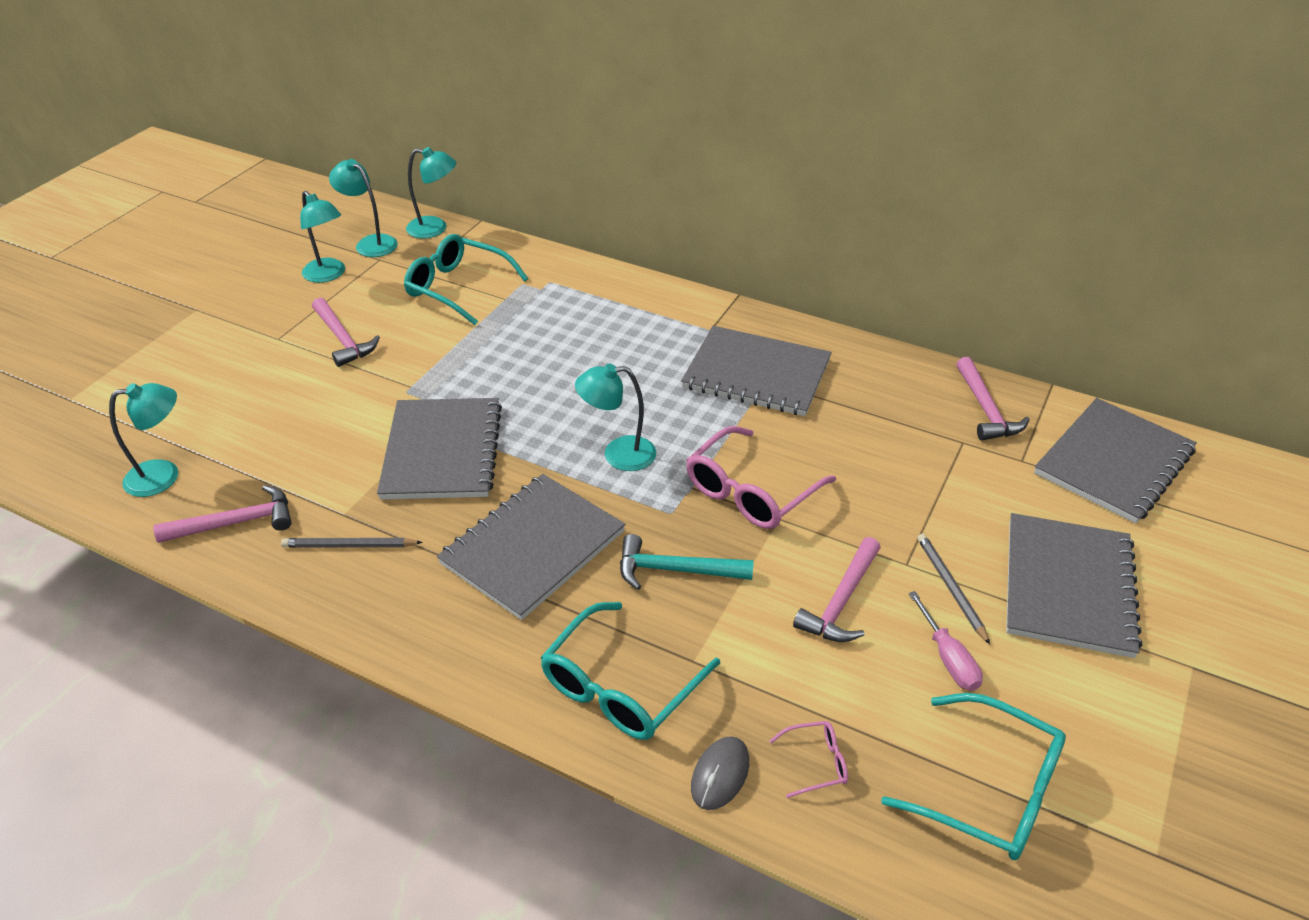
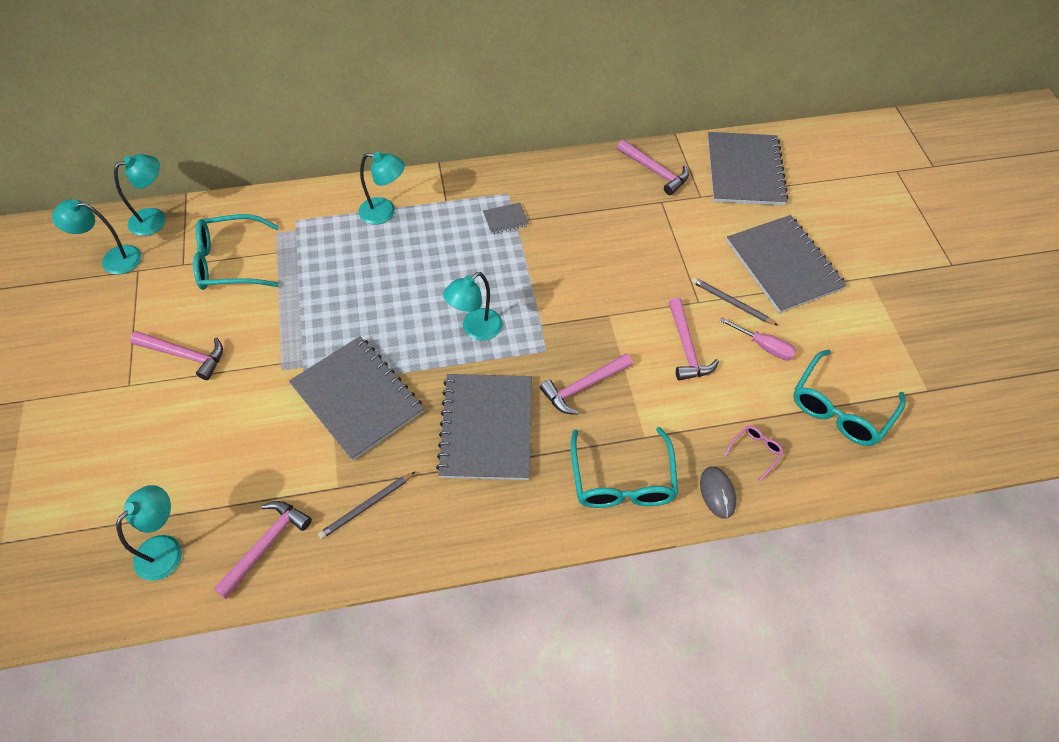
camera: 40 degrees left, 15 degrees up
turquoise lamp [300,191,345,283] -> turquoise lamp moved to [358,152,405,225]
turquoise hammer [620,534,754,590] -> pink hammer [540,353,633,415]
grey notebook [681,326,832,416] -> grey notebook [483,202,529,234], size x0.41
pink glasses [686,426,836,529] -> none
turquoise glasses [881,693,1066,860] -> turquoise glasses turned 135 degrees clockwise [793,349,906,446]

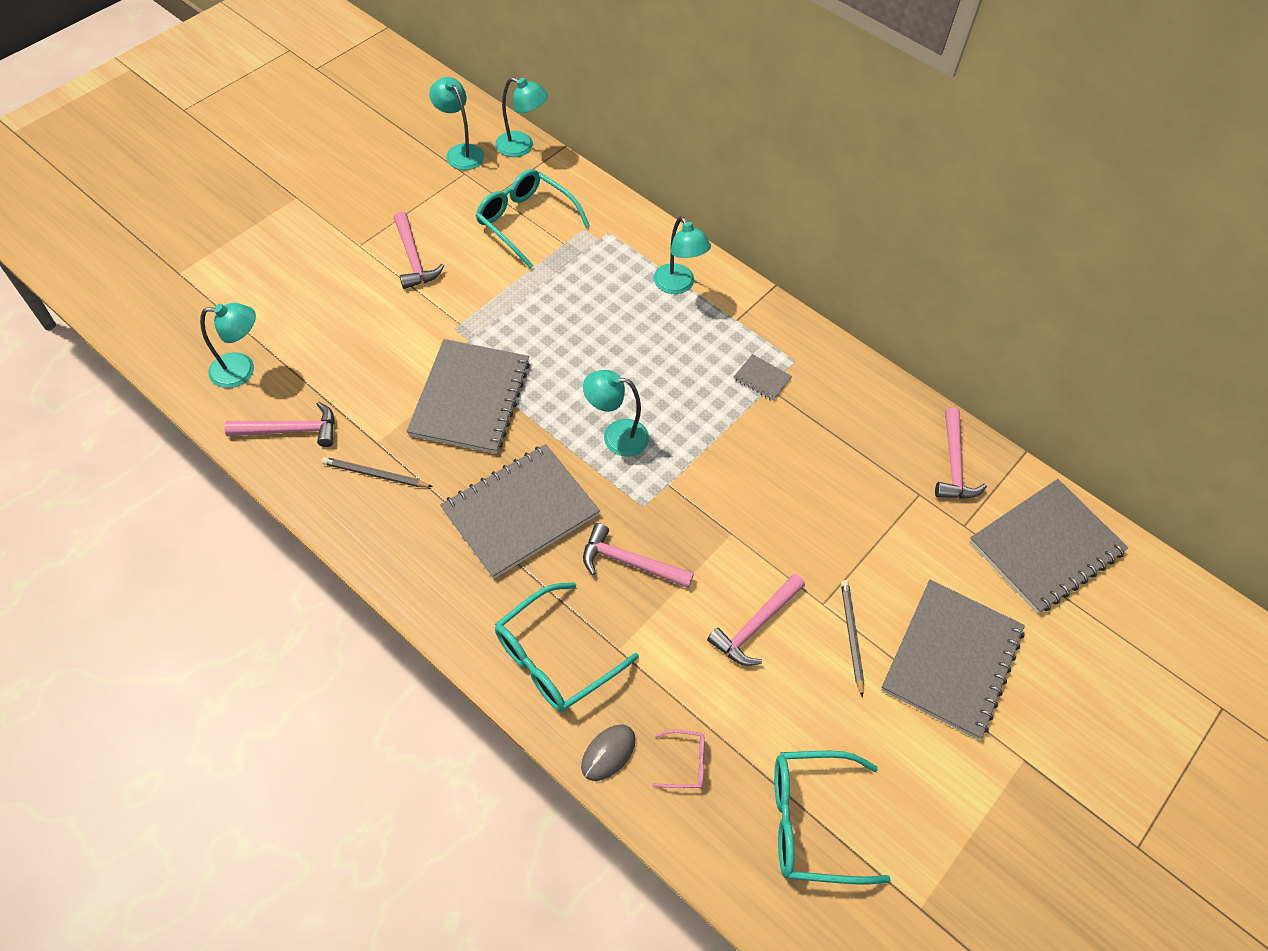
camera: 50 degrees right, 0 degrees up
pink screwdriver [720,318,796,361] -> none

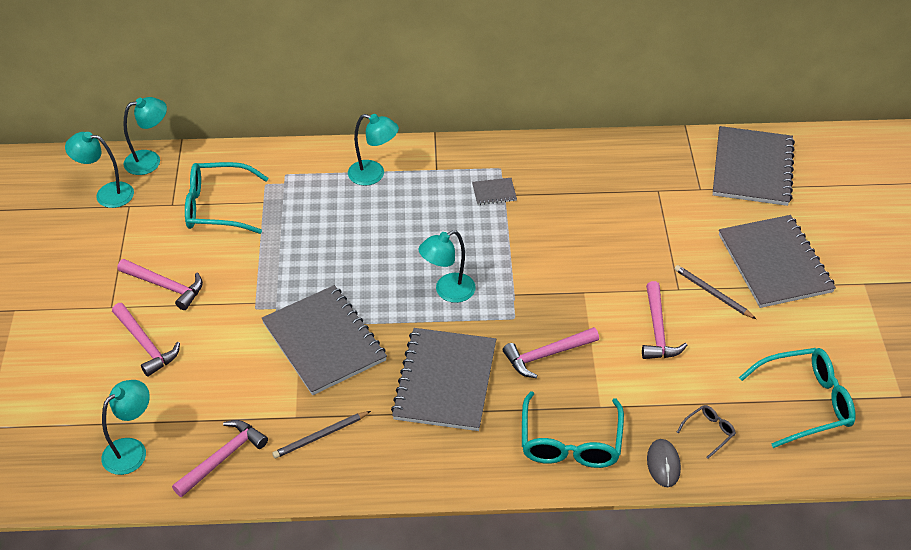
camera: 40 degrees left, 10 degrees down
pink glasses [652,730,705,788] -> grey glasses [677,405,736,459]
turquoise glasses [774,751,890,885] -> turquoise glasses turned 150 degrees counterclockwise [739,348,856,448]
pink hammer [935,407,987,498] -> pink hammer moved to [112,303,180,377]

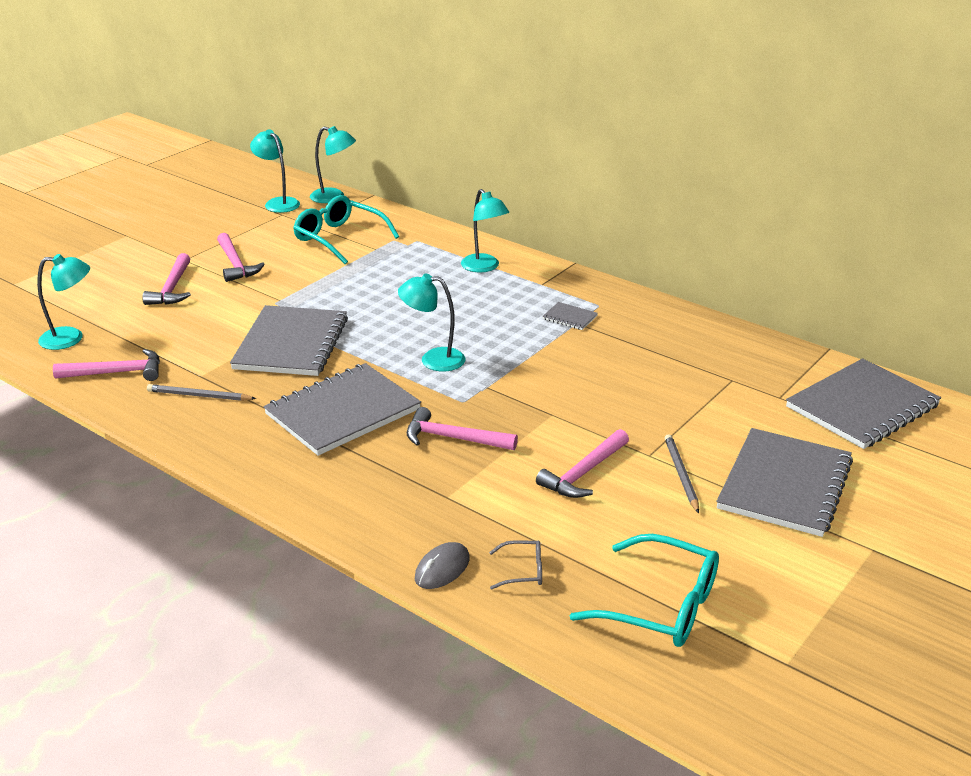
camera: 40 degrees right, 15 degrees down
turquoise glasses [522,391,624,468] -> none

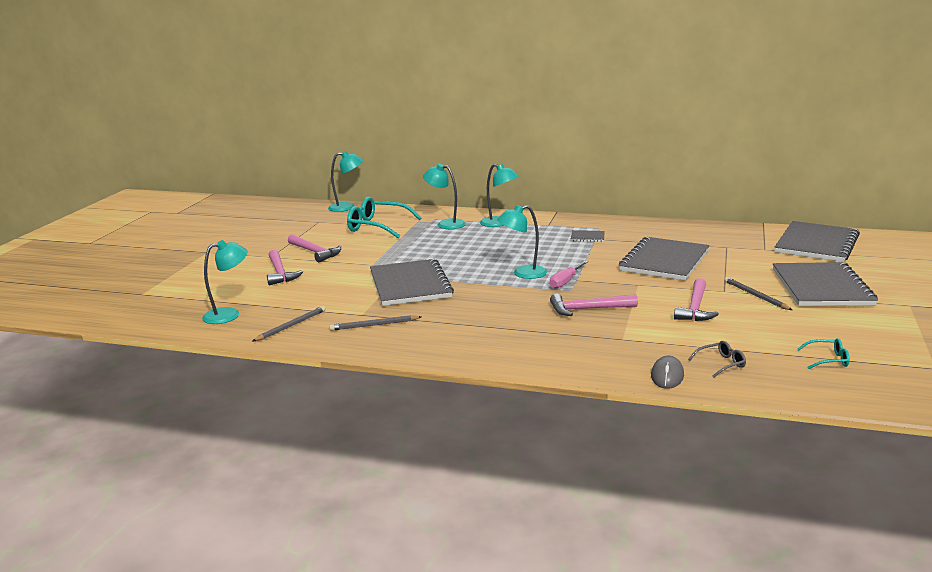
camera: 20 degrees left, 10 degrees down
pink hammer [53,349,160,381] -> grey pencil [253,306,326,341]
turquoise lamp [250,129,300,213] -> turquoise lamp moved to [423,164,466,229]
grey notebook [263,363,421,456] -> grey notebook moved to [619,237,710,281]
turquoise glasses [570,534,719,647] -> turquoise glasses [797,338,850,369], size x0.47
none -> pink screwdriver [550,261,588,289]

